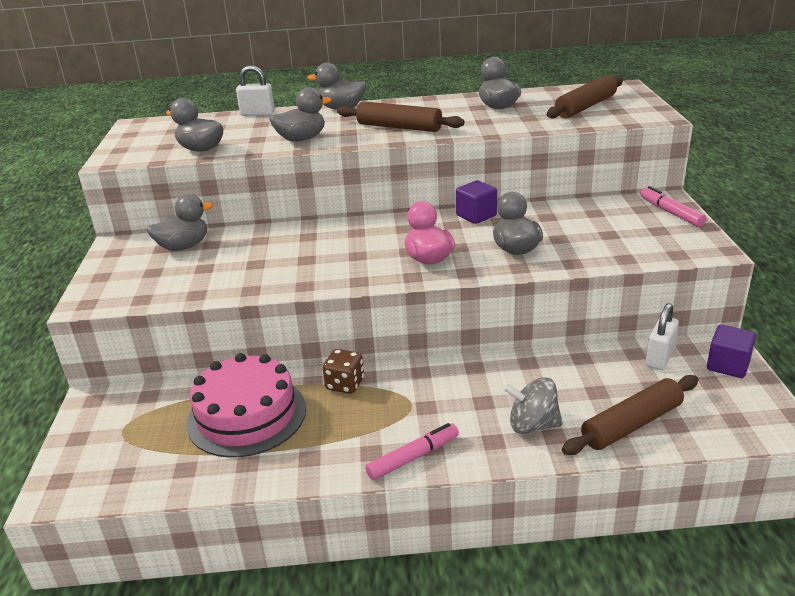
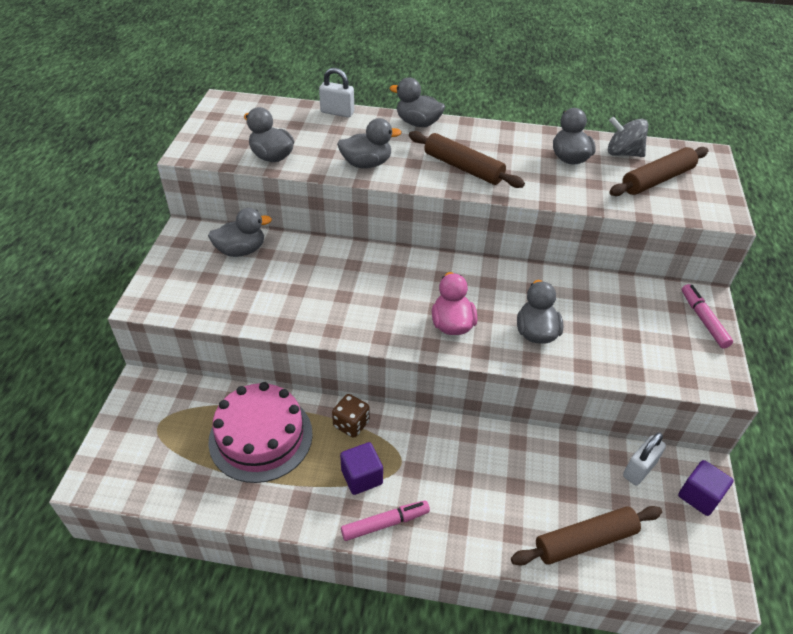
camera: 10 degrees right, 15 degrees up
purple cube [456,181,497,224] -> purple cube moved to [340,442,383,495]
grey spinning top [503,377,563,434] -> grey spinning top moved to [608,117,648,157]

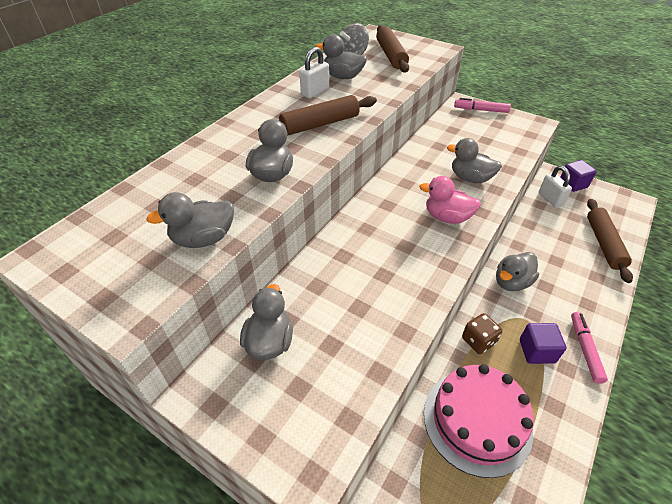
camera: 65 degrees left, 0 degrees up
white padlock [319,68,354,117] -> white padlock moved to [299,47,329,99]
grey duck [390,78,445,127] -> grey duck moved to [496,252,539,291]

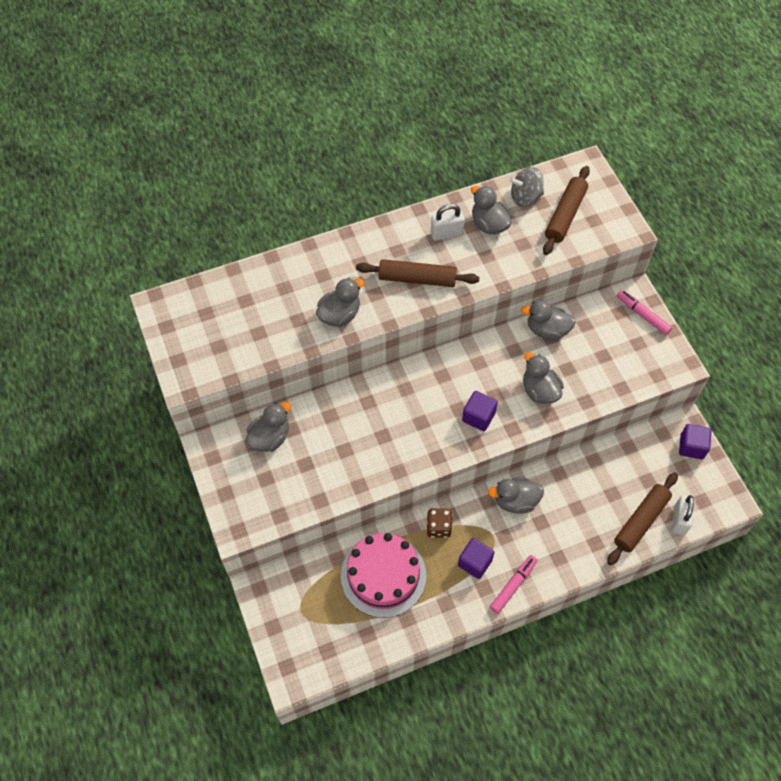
camera: 35 degrees right, 15 degrees up
grey duck [146,192,234,248] -> grey duck moved to [521,300,576,340]
pink duck [419,176,481,224] -> purple cube [462,391,498,431]
white padlock [539,166,572,208] -> white padlock moved to [672,495,695,535]

